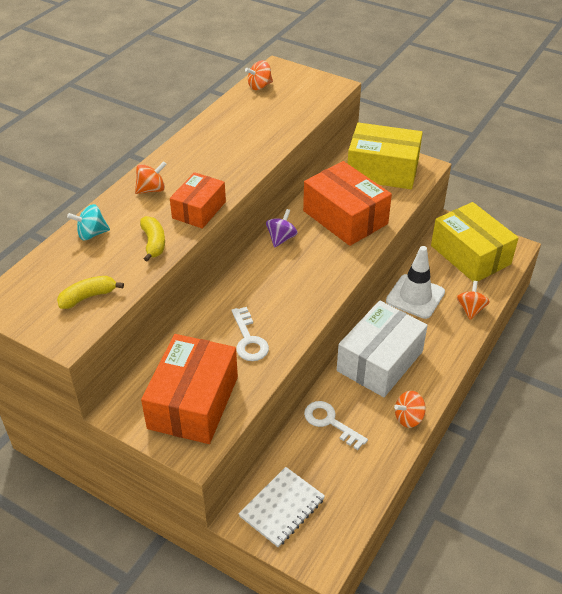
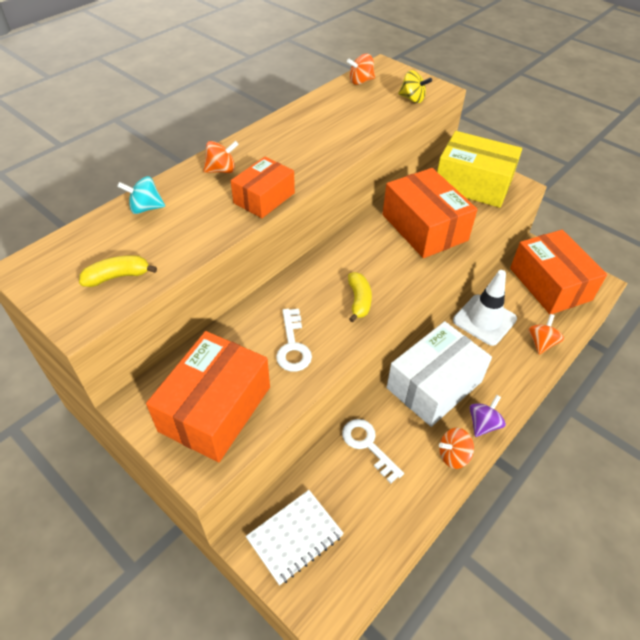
camera: 10 degrees right, 5 degrees up
yellow banana [140,216,165,262] -> yellow banana moved to [348,272,372,322]
purple spinning top [266,209,298,248] -> purple spinning top moved to [470,395,506,437]
yellow box [431,202,519,281] -> orange box [510,230,607,314]
none -> yellow spinning top [398,70,432,103]

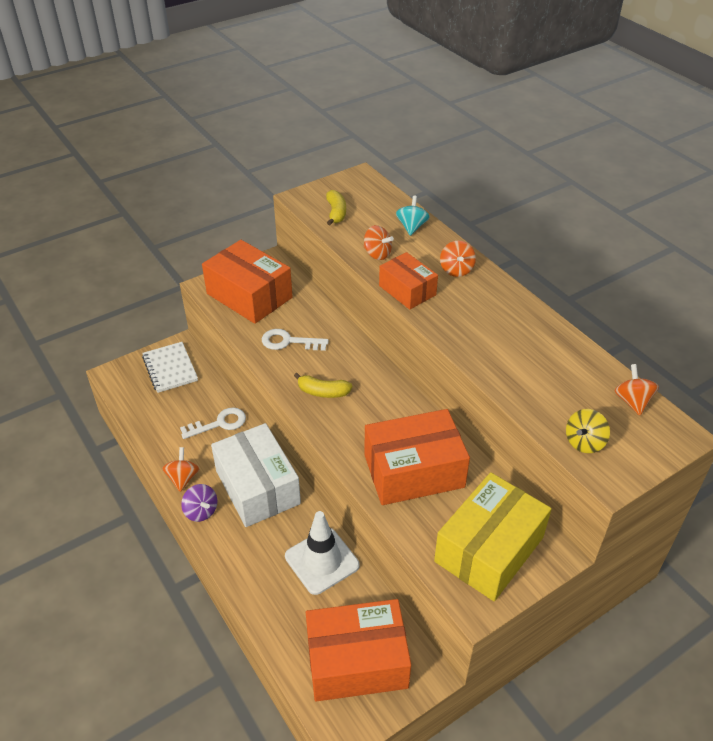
camera: 105 degrees right, 5 degrees down
orange spinning top [528,314,564,355] -> orange spinning top moved to [363,225,394,260]

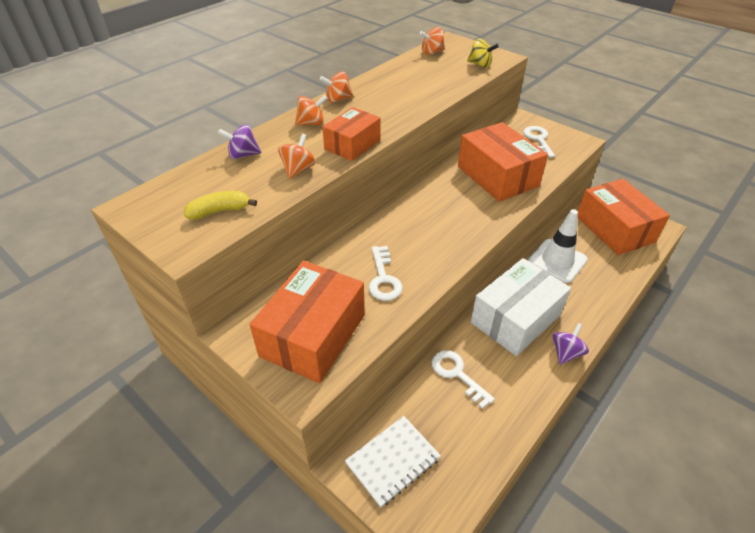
camera: 105 degrees left, 0 degrees up
orange spinning top [162,447,199,492] -> orange spinning top moved to [320,71,354,103]
yellow banana [294,373,352,398] -> none
turquoise spinning top [396,196,430,236] -> purple spinning top [218,124,261,159]
yellow box [434,472,552,601] -> white key [524,126,555,158]

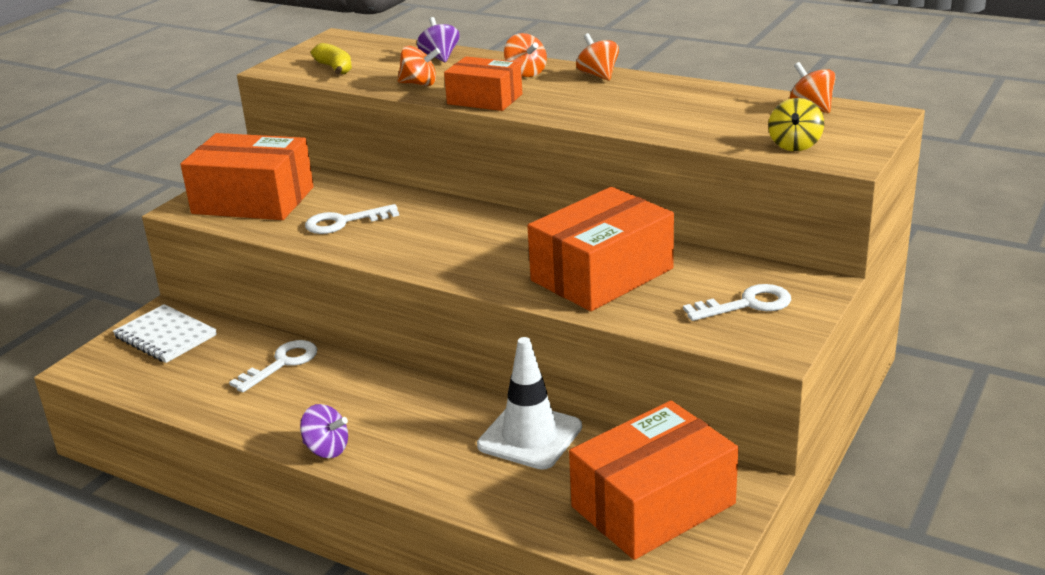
camera: 80 degrees right, 15 degrees down
white box [471,258,571,356] -> none

